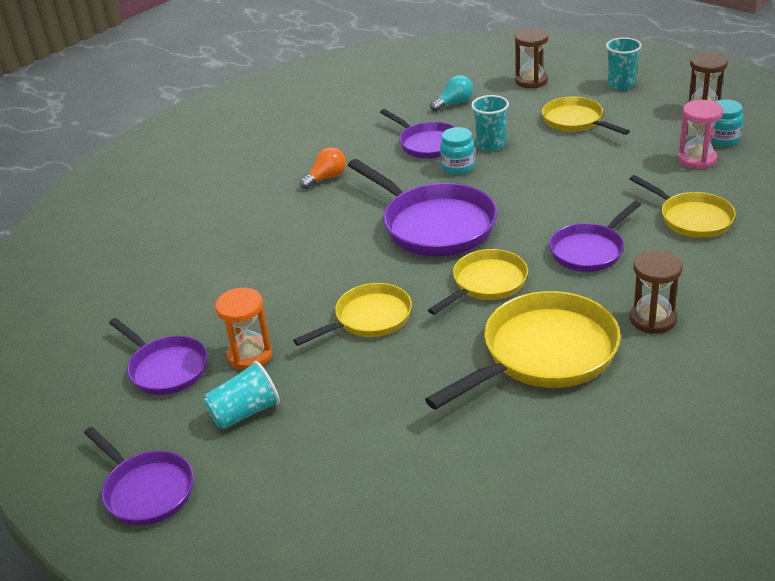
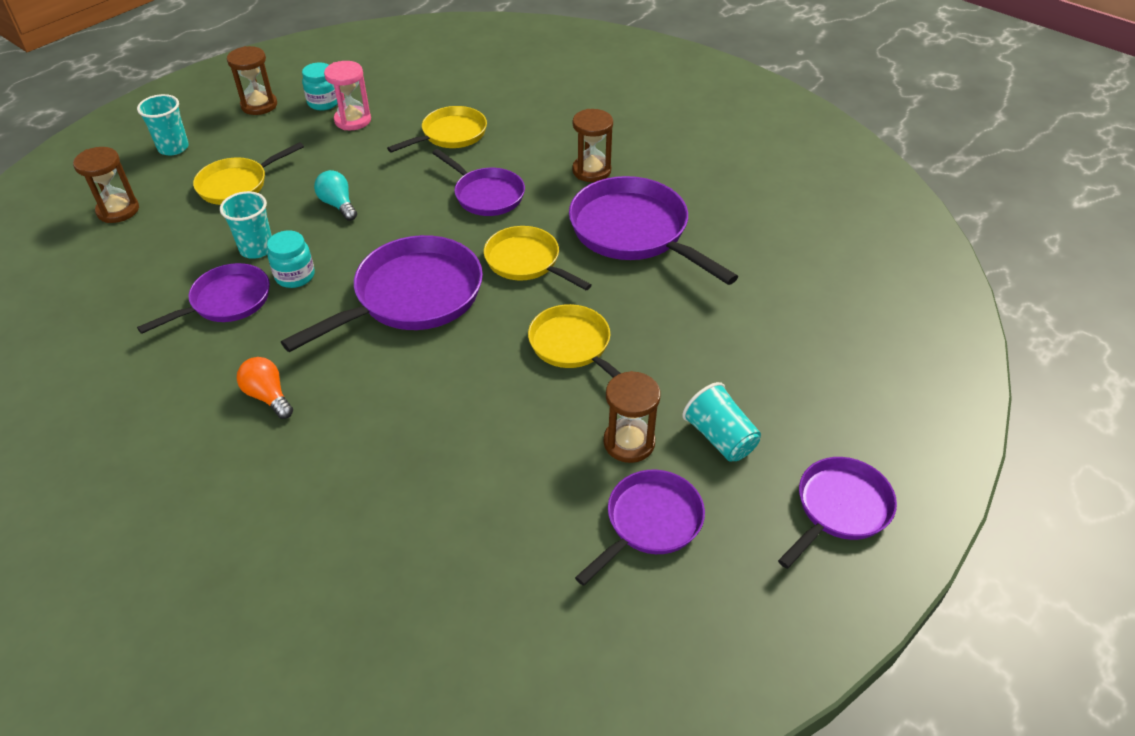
camera: 95 degrees left, 10 degrees up
orange hourglass [215,288,273,370] -> brown hourglass [604,371,661,463]
yellow pan [425,291,621,410] -> purple pan [569,176,738,285]
turquoise light bulb [430,75,473,112] -> turquoise light bulb moved to [314,170,357,221]

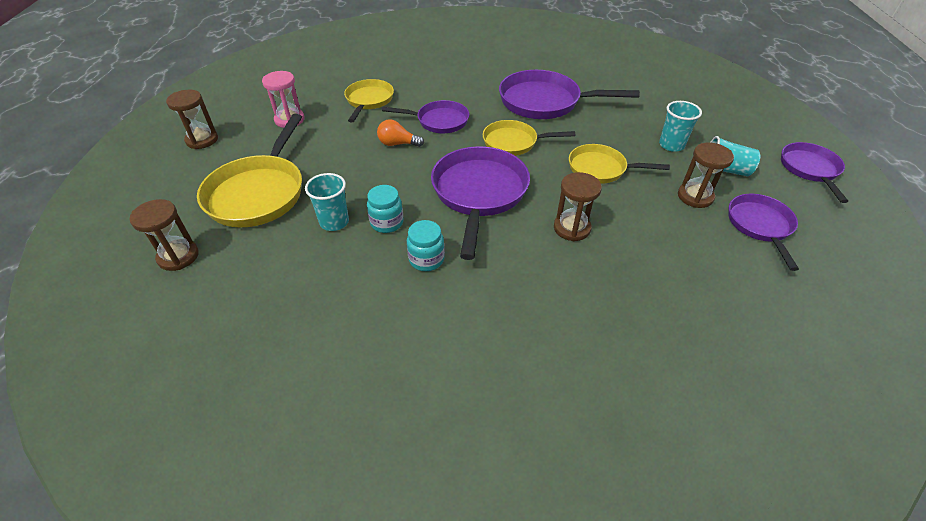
camera: 40 degrees left, 0 degrees up
turquoise cup [137,94,189,156] -> turquoise cup moved to [659,101,702,152]
purple pan [137,263,270,334] -> none
yellow pan [193,142,304,205] -> yellow pan [197,114,302,227], size x1.63
orange light bulb [237,357,293,419] -> orange light bulb moved to [377,119,424,147]
turquoise jar [302,63,338,111] -> turquoise jar moved to [407,220,445,271]
turquoise light bulb [314,170,357,221] -> none
brown hourglass [572,109,613,182] -> brown hourglass moved to [554,172,602,241]

